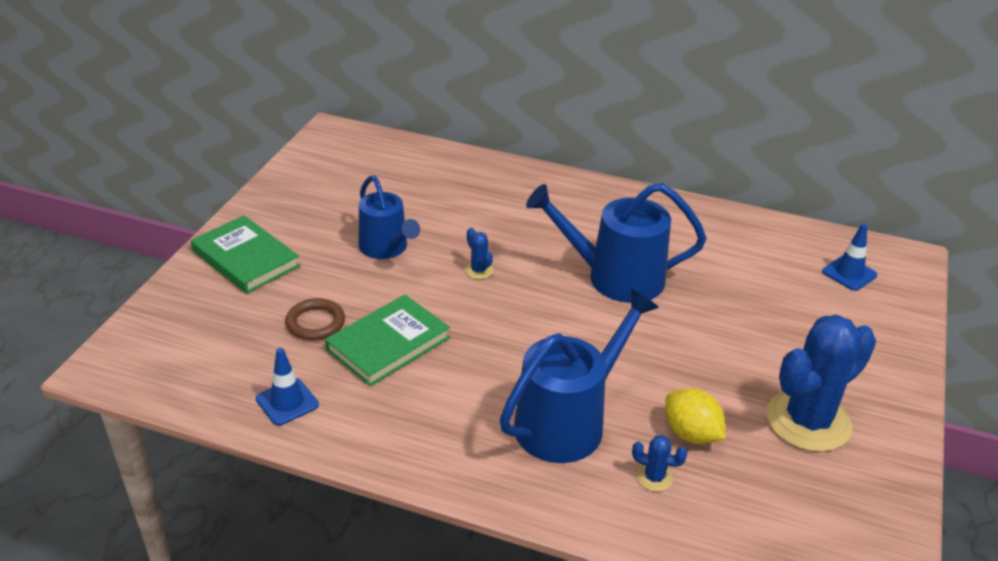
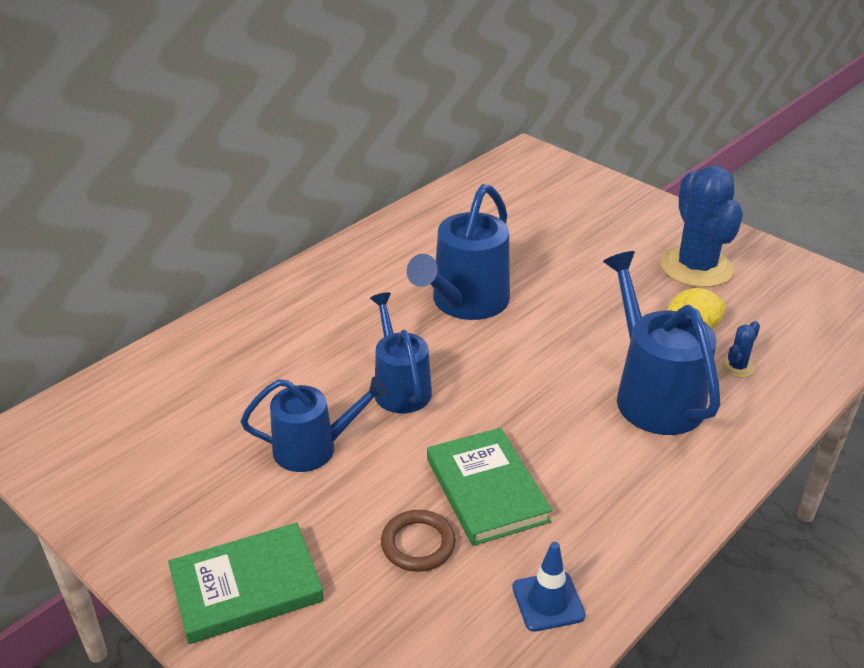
camera: 65 degrees left, 0 degrees up
blue cactus [464,228,494,279] -> blue watering can [370,292,432,413]
blue traffic cone [822,224,877,291] -> none

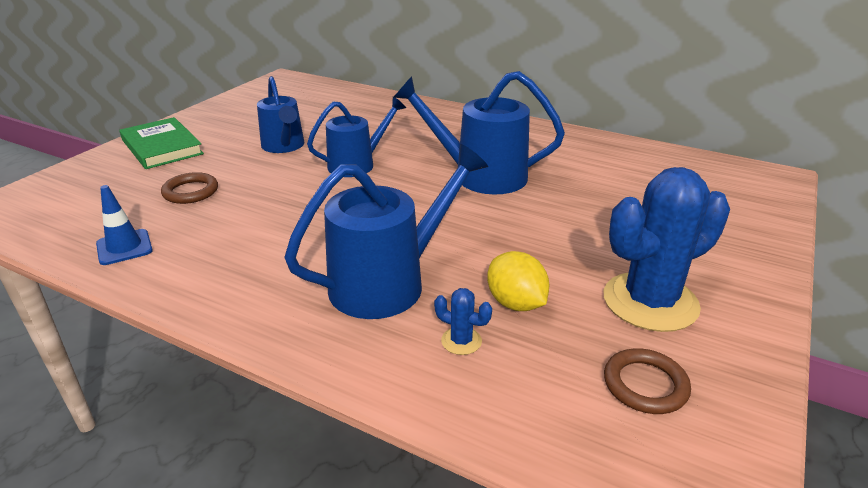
camera: 75 degrees right, 5 degrees down
green book [427,428,552,546] -> none
none -> brown ring [604,348,691,414]

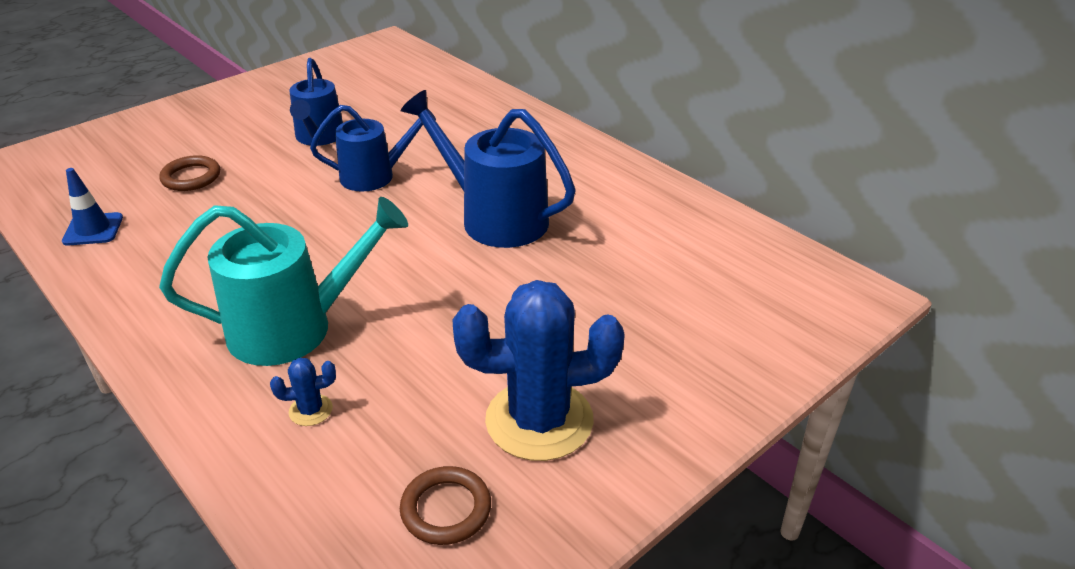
camera: 20 degrees right, 5 degrees up
green book [119,117,204,169] -> none
blue watering can [284,144,488,319] -> turquoise watering can [159,197,408,366]
blue cactus [434,288,492,355] -> blue cactus turned 60 degrees counterclockwise [270,358,336,426]
yellow lemon [487,251,549,311] -> none

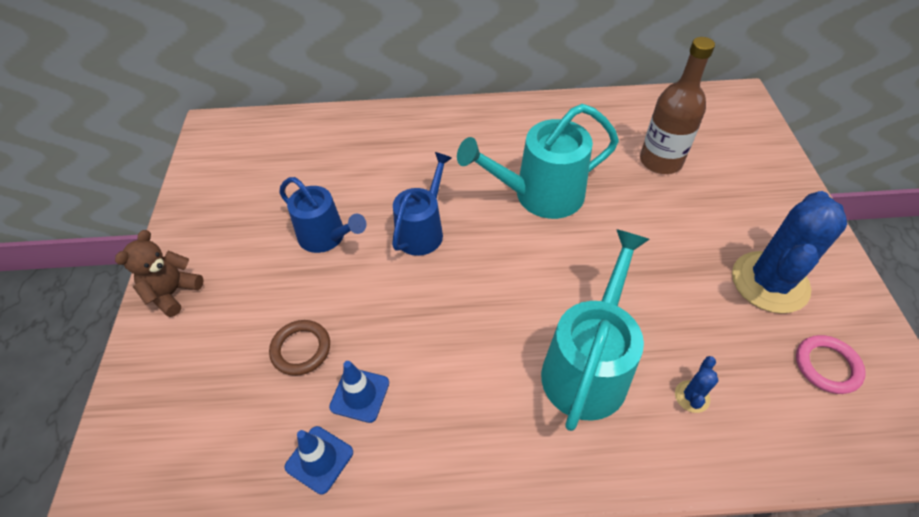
camera: 50 degrees left, 15 degrees up
brown ring [400,466,491,545] -> pink ring [796,335,866,394]
blue watering can [401,90,576,248] -> turquoise watering can [457,104,619,219]
none -> brown teddy bear [115,230,204,317]
none -> blue traffic cone [329,361,389,423]
none -> brown bottle [640,37,715,174]

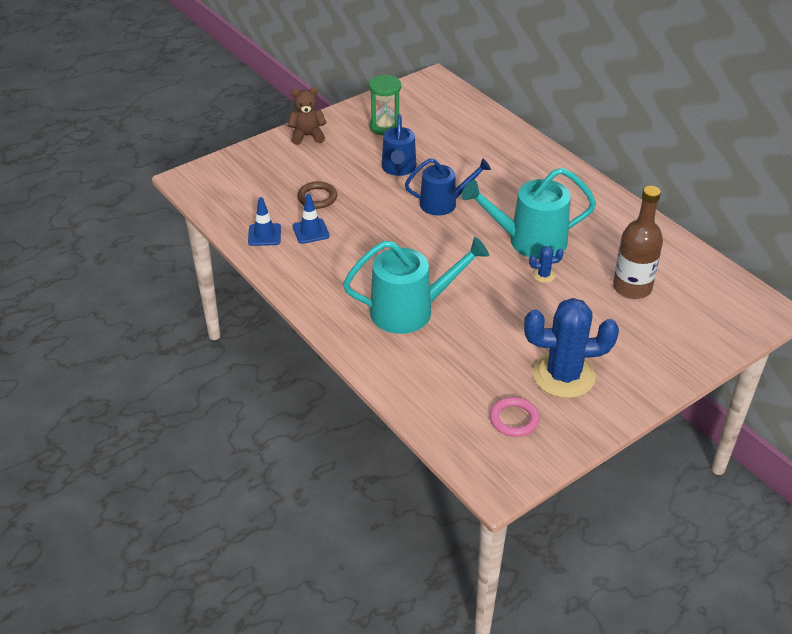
camera: 55 degrees right, 10 degrees down
turquoise watering can [457,104,619,219] -> turquoise watering can turned 45 degrees counterclockwise [462,168,596,259]
blue cactus [675,356,719,413] -> blue cactus moved to [529,246,564,283]
none -> green hourglass [369,75,401,135]

